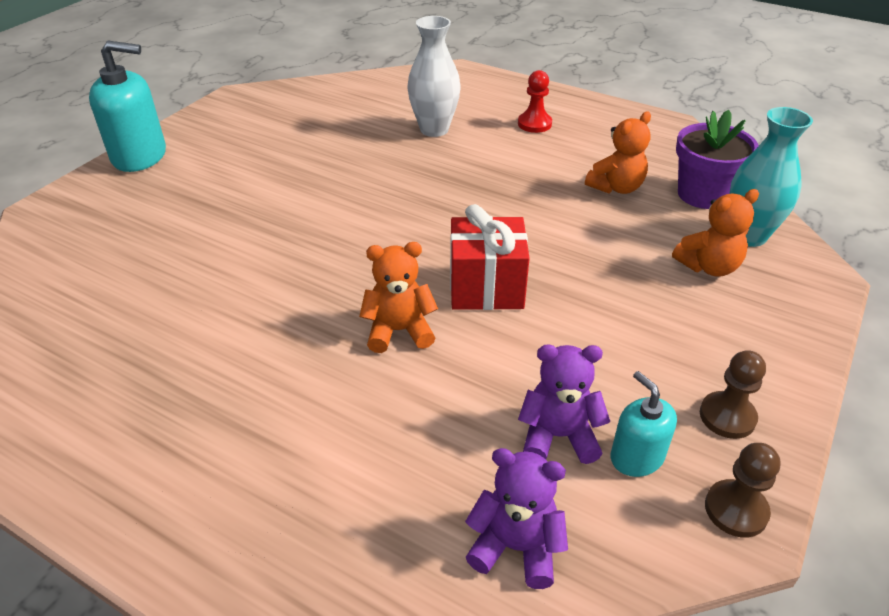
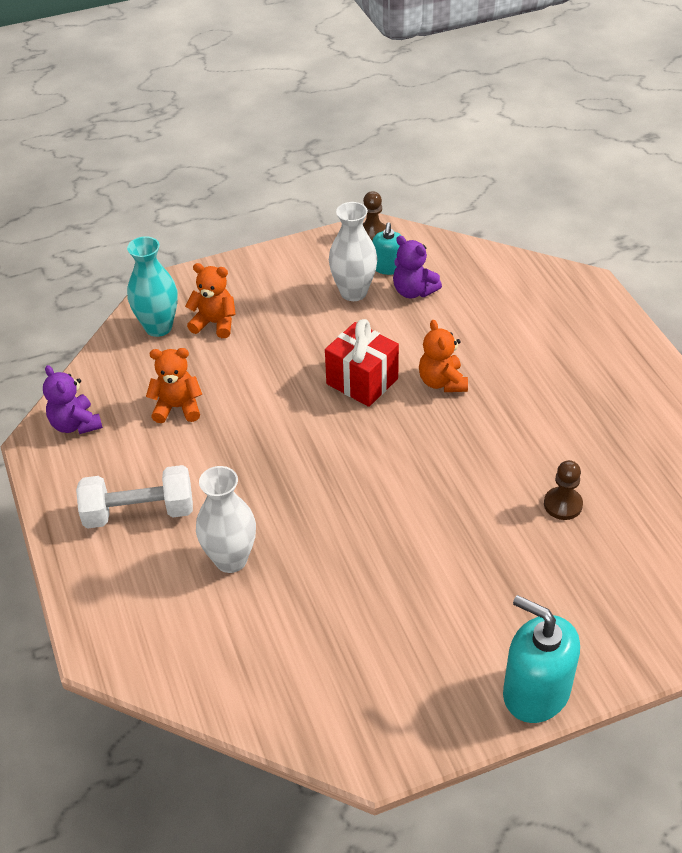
camera: 140 degrees left, 5 degrees up
orange teddy bear [359,242,438,353] -> orange teddy bear turned 45 degrees clockwise [419,320,468,392]
purple teddy bear [465,448,568,589] -> purple teddy bear moved to [43,365,103,434]
red pawn [518,70,552,133] -> white dumbbell [76,465,193,529]
purple flower pot [676,110,758,209] -> none
brown pawn [700,350,766,439] -> brown pawn moved to [544,460,583,520]
none -> white vase [329,202,377,301]

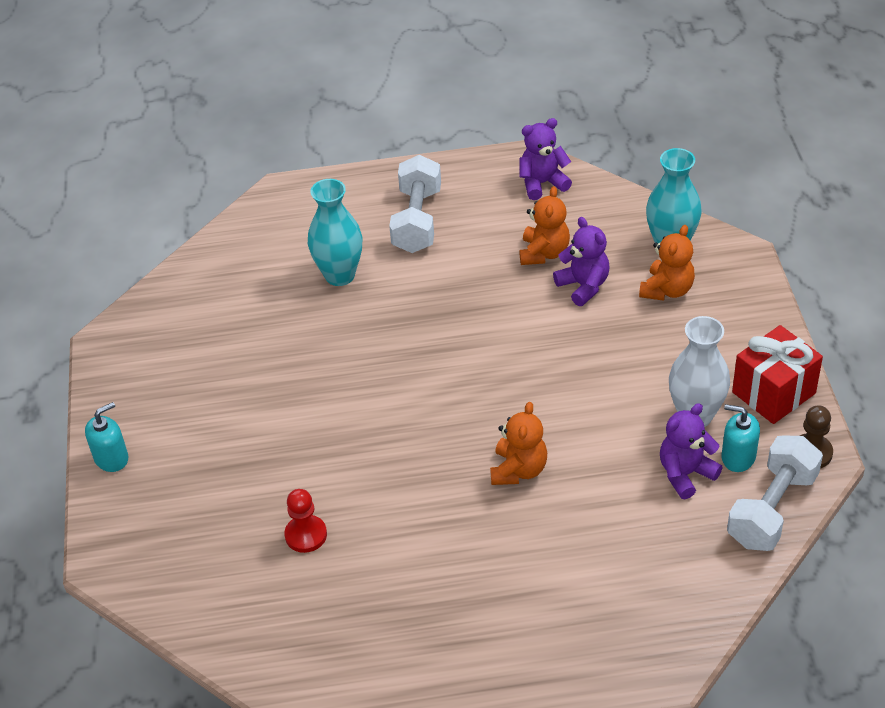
camera: 105 degrees right, 0 degrees up
white vase [196,466,256,573] -> turquoise vase [308,179,362,286]
red gift [325,319,399,407] -> red gift moved to [732,325,823,424]
orange teddy bear [419,320,468,392] -> orange teddy bear turned 105 degrees clockwise [490,402,547,485]
turquoise soap dispenser [503,595,580,723] -> turquoise soap dispenser [85,402,128,472], size x0.56
brown pawn [544,460,583,520] -> red pawn [284,489,327,553]
none -> purple teddy bear [553,217,610,306]
none -> white dumbbell [727,435,823,551]

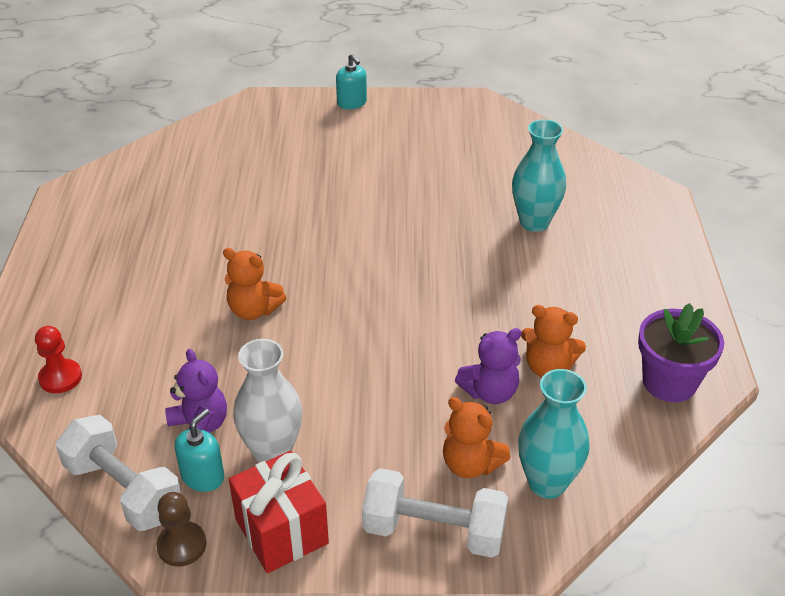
camera: 95 degrees right, 5 degrees down
red pawn [284,489,327,553] -> red pawn moved to [35,326,82,393]
white dumbbell [389,155,441,253] -> white dumbbell moved to [362,468,508,558]
purple teddy bear [520,118,572,200] -> purple flower pot [638,303,724,402]

